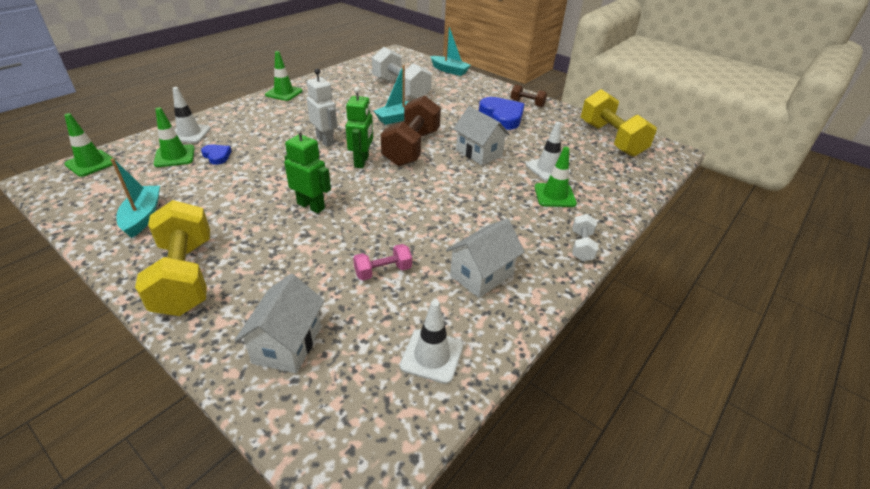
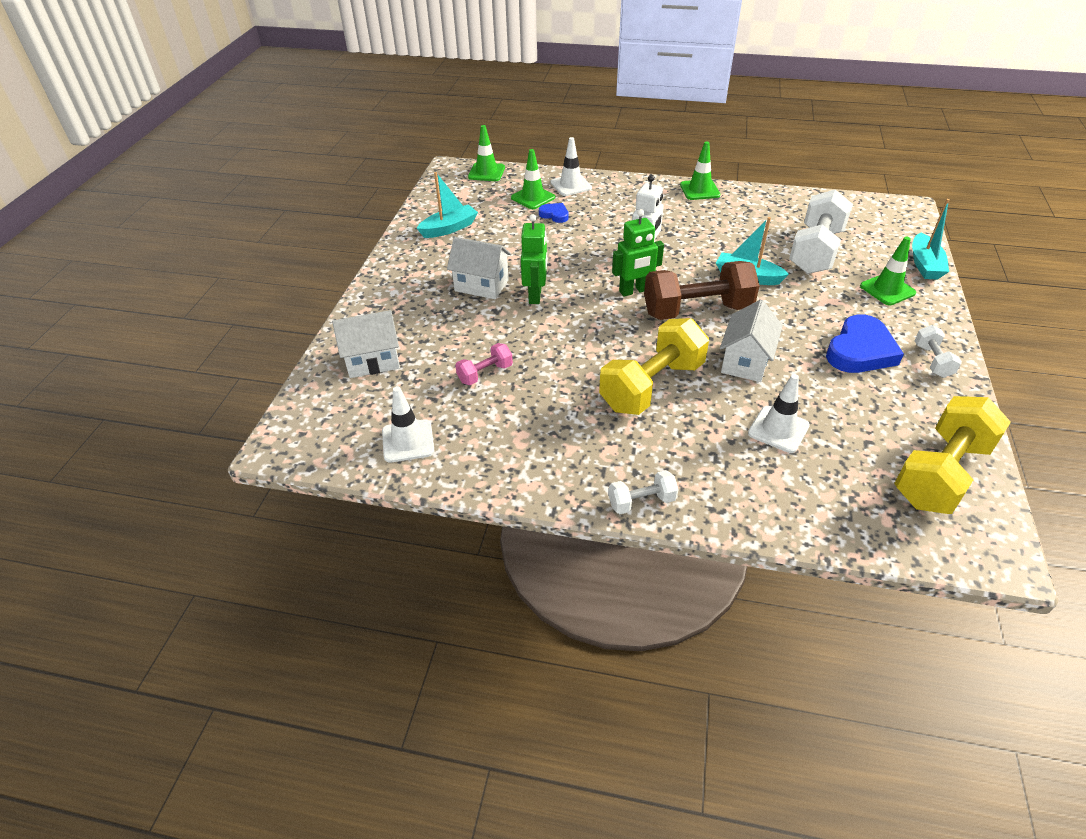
camera: 65 degrees right, 5 degrees up
yellow dumbbell [135,200,210,316] -> yellow dumbbell moved to [599,318,709,415]
blue heart [201,144,232,165] -> blue heart turned 75 degrees counterclockwise [539,203,568,223]
pink dumbbell [353,244,412,281] -> pink dumbbell turned 75 degrees counterclockwise [455,343,513,385]
white house [446,218,525,298] -> white house moved to [447,237,511,299]
brown dumbbell [510,85,547,107] -> white dumbbell [914,325,962,378]
green traffic cone [534,147,577,207] -> green traffic cone moved to [860,237,916,306]

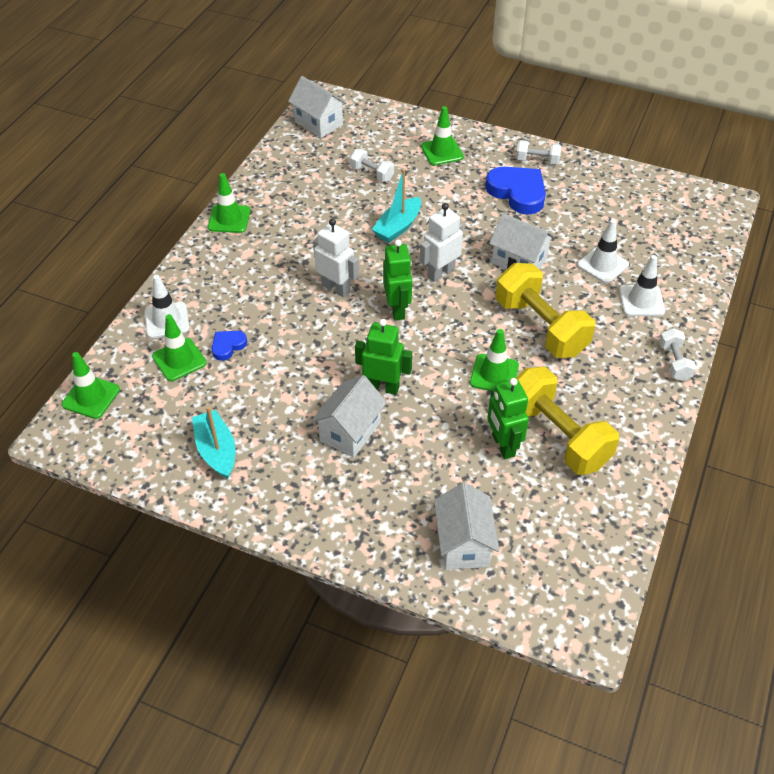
camera: 80 degrees left, 5 degrees up
white traffic cone [382,386,435,463] -> white traffic cone moved to [619,255,665,316]
pink dumbbell [455,343,513,385] -> green robot [487,378,529,459]
brown dumbbell [644,261,760,320] -> white robot [420,203,463,282]
white dumbbell [789,189,853,274] -> white dumbbell [350,149,394,182], size x0.48
yellow dumbbell [894,396,1011,514] -> yellow dumbbell moved to [516,367,619,475]
turquoise boat [912,199,950,280] -> none
none -> white house [288,76,347,138]
none -> green traffic cone [470,329,519,391]

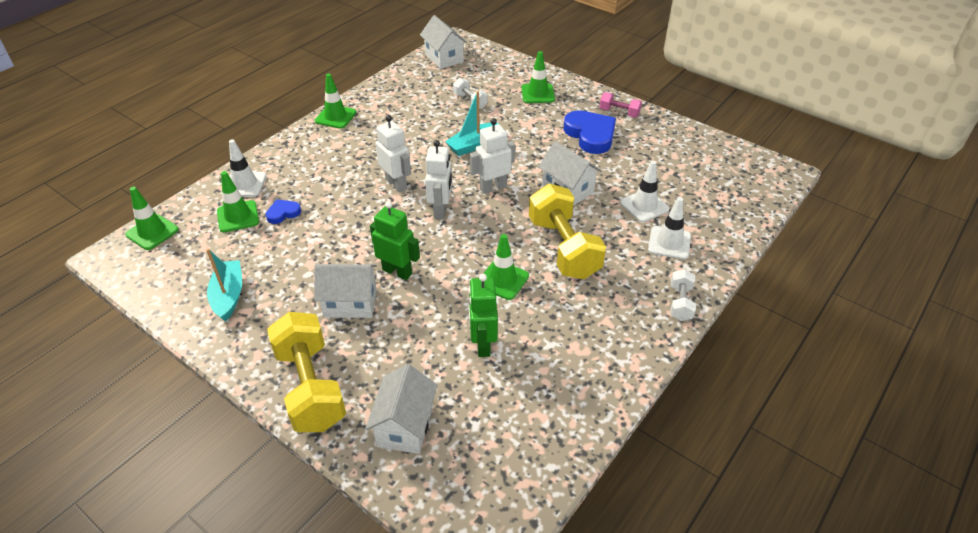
camera: 15 degrees right, 5 degrees down
white house [312,375,387,458] -> white house turned 45 degrees clockwise [314,264,377,318]
green robot [383,239,412,320] -> white robot [425,140,452,219]
white dumbbell [516,140,561,164] -> pink dumbbell [599,92,642,117]
yellow dumbbell [516,367,619,475] -> yellow dumbbell moved to [267,312,346,432]

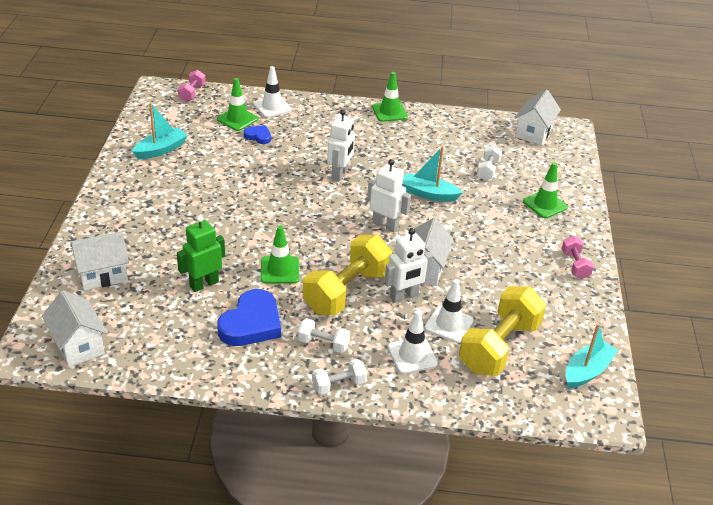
camera: 55 degrees right, 5 degrees down
green traffic cone [125,187,179,250] -> pink dumbbell [178,70,206,102]
yellow dumbbell [267,312,346,432] -> yellow dumbbell moved to [459,286,546,376]
white house [314,264,377,318] -> white house moved to [42,291,107,367]
green robot [370,201,420,280] -> none
white robot [425,140,452,219] -> white robot moved to [384,228,433,303]
blue heart [563,110,616,154] -> blue heart moved to [217,289,281,346]
none -> white dumbbell [297,318,350,353]
none -> turquoise boat [565,323,618,388]

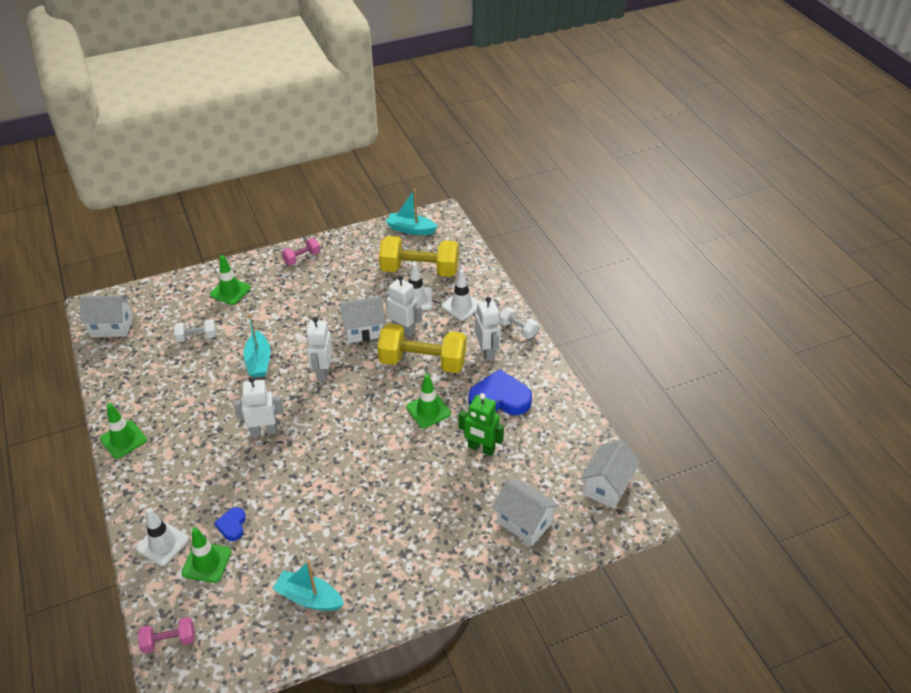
camera: 115 degrees left, 5 degrees up
white dumbbell [297,318,350,353] -> white robot [475,297,501,361]

